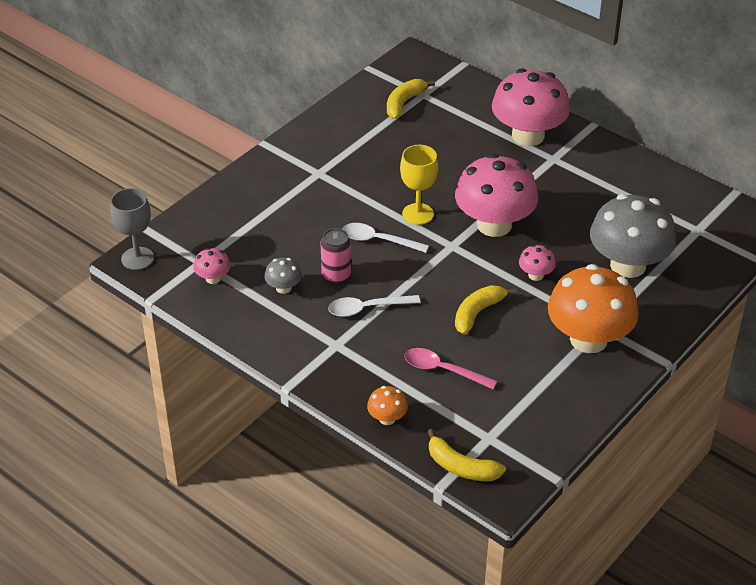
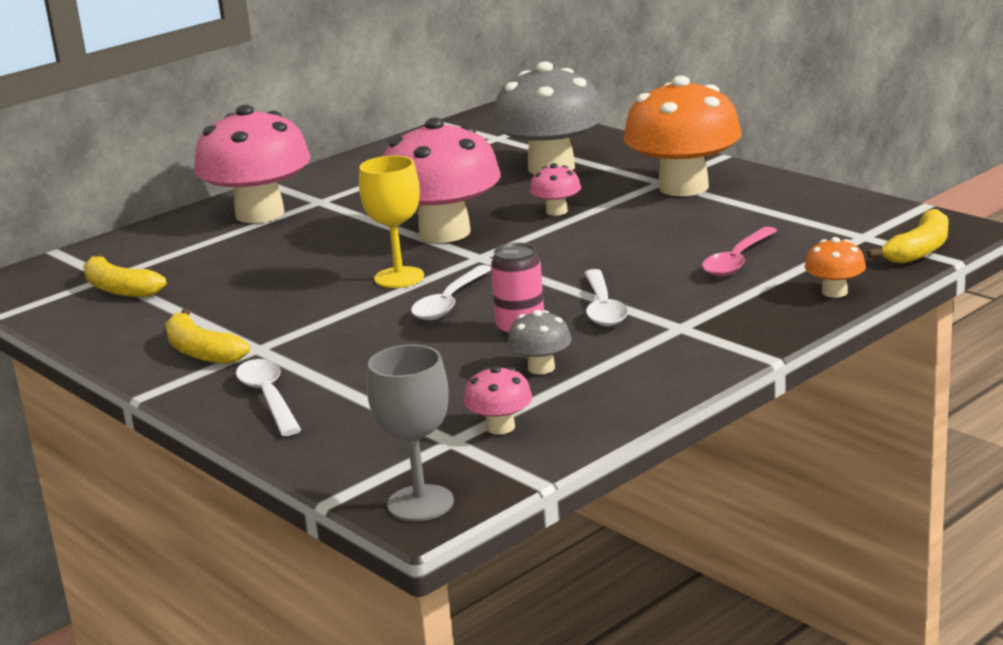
camera: 80 degrees left, 20 degrees down
yellow banana [455,285,517,335] -> yellow banana moved to [165,309,250,364]
none -> white spoon [236,359,301,436]

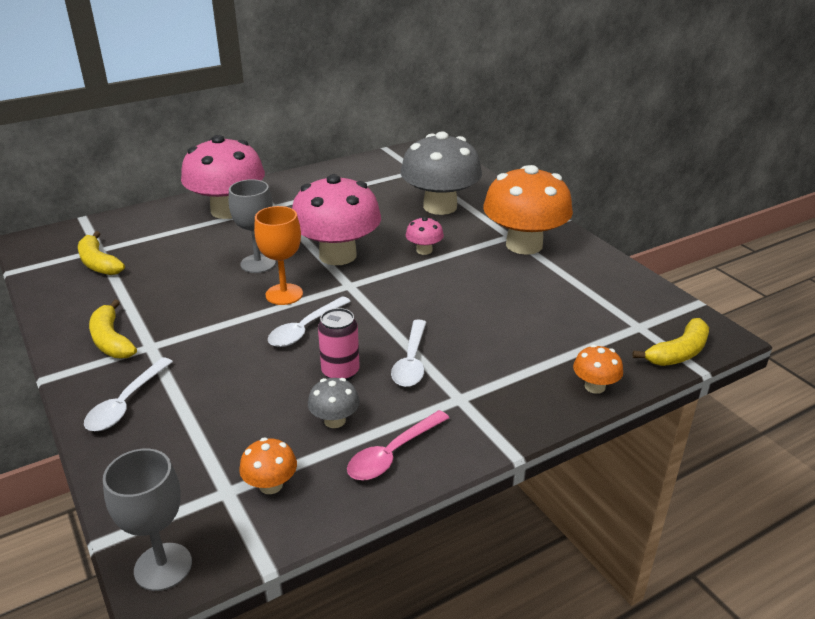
camera: 10 degrees right, 10 degrees up
white spoon [236,359,301,436] -> white spoon turned 150 degrees counterclockwise [84,358,173,431]
yellow goblet [359,156,424,288] -> orange goblet [254,206,303,305]
pink mushroom [464,366,533,434] -> orange mushroom [239,438,297,494]
pink spoon [702,227,777,276] -> pink spoon moved to [347,410,449,480]
none -> grey goblet [229,179,276,273]

